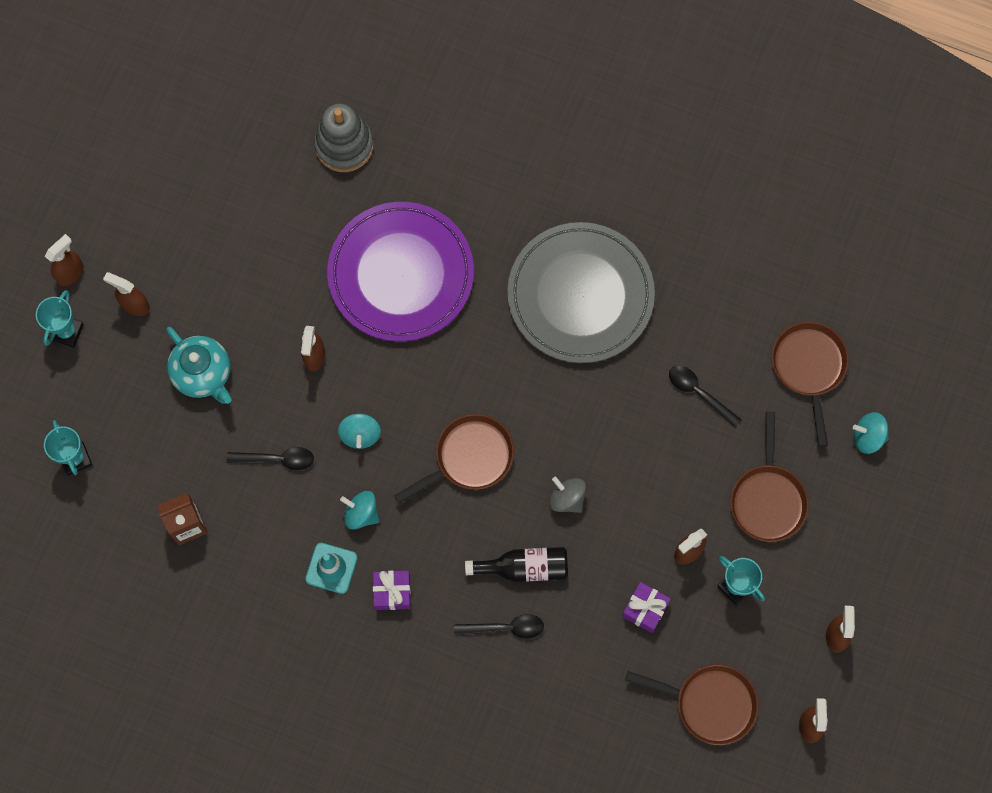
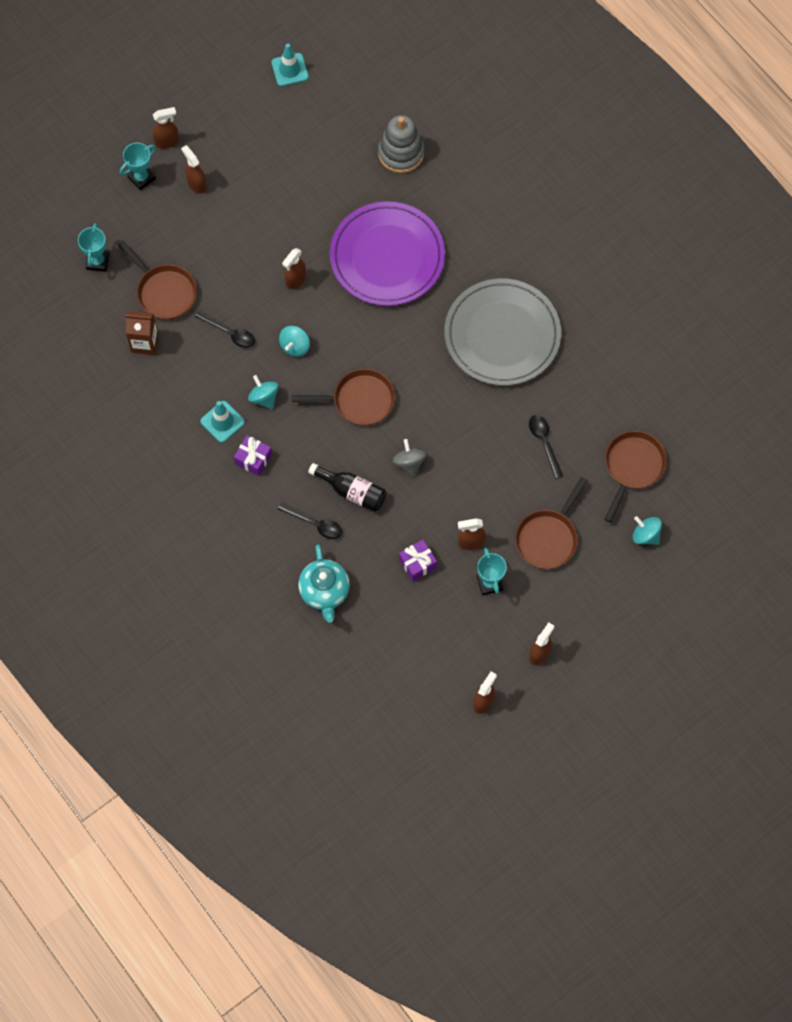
camera: 30 degrees right, 5 degrees down
turquoise teapot [166,327,232,404] -> turquoise teapot moved to [298,544,350,623]
brown pan [625,664,758,745] -> brown pan moved to [117,240,197,320]
none -> turquoise traffic cone [271,44,309,86]

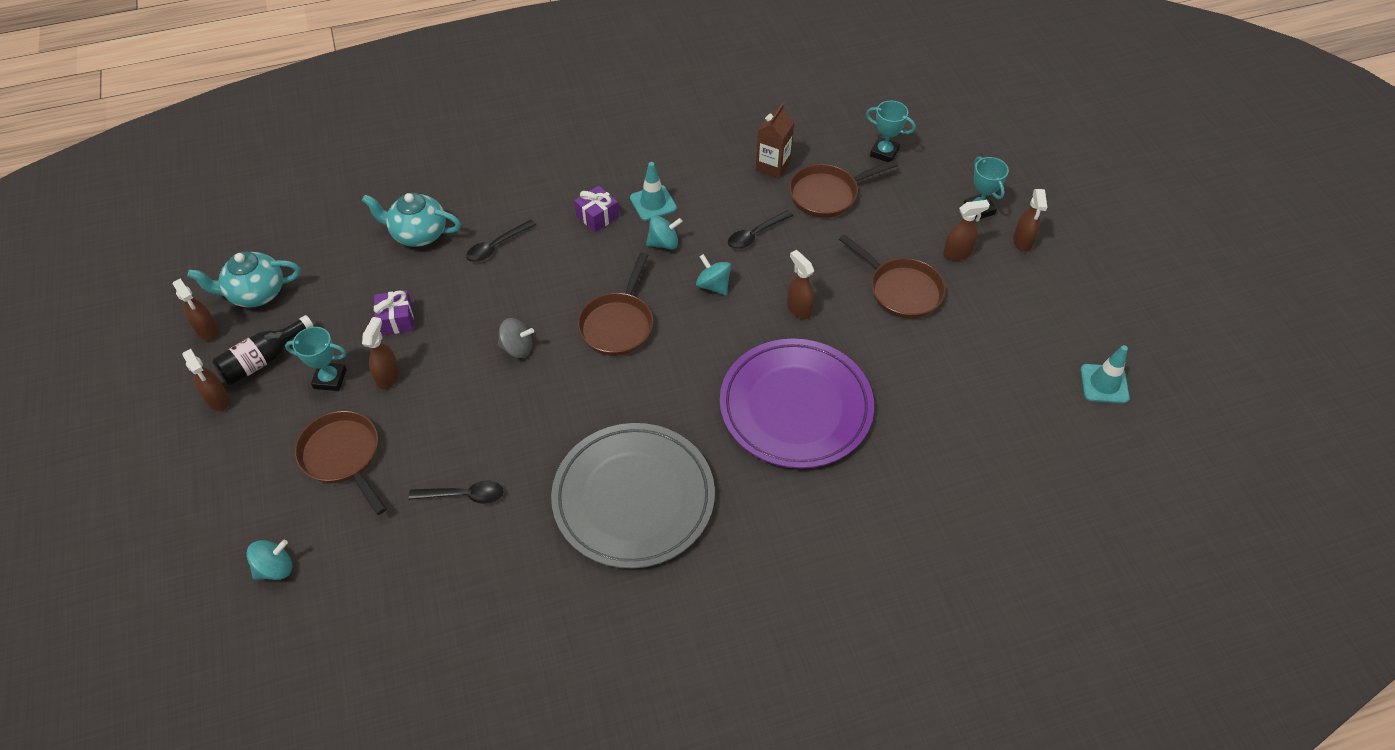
camera: 110 degrees right, 15 degrees down
black bottle [308,463,387,512] -> black bottle moved to [212,315,314,385]
grey stacking toy [378,115,424,173] -> none
brown pan [604,431,667,523] -> brown pan moved to [839,234,946,319]
none -> turquoise teapot [187,252,300,308]

